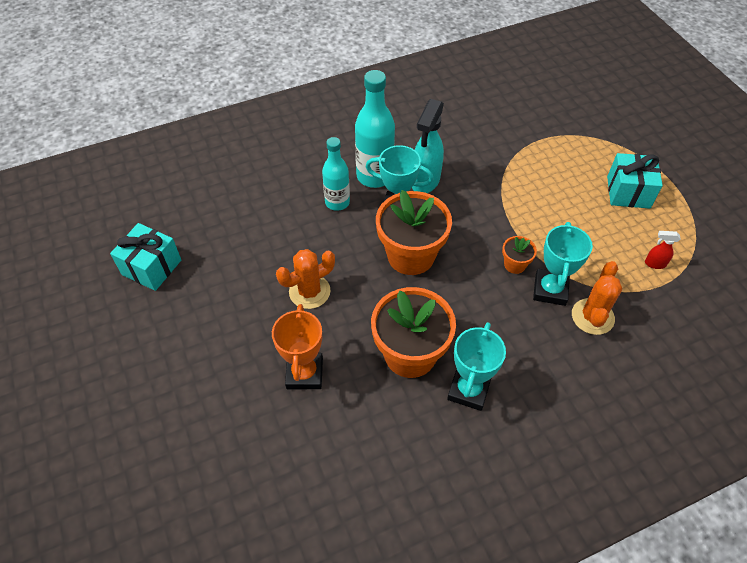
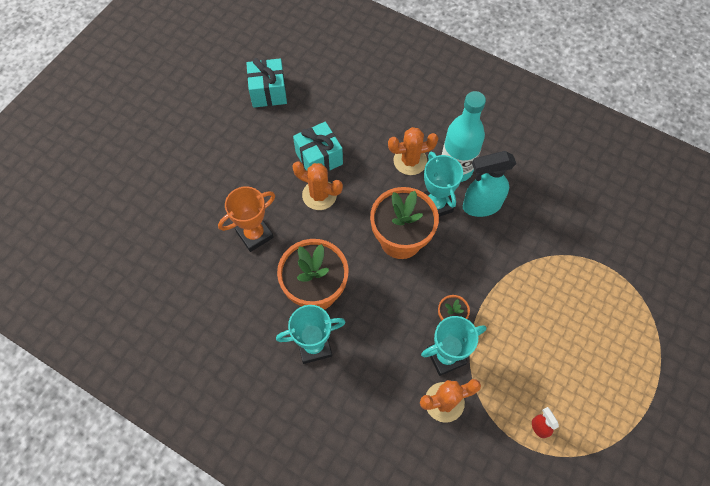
camera: 55 degrees right, 10 degrees up
turquoise bottle [322,137,350,211] -> orange cactus [388,127,438,175]
turquoise gift [607,153,663,209] -> turquoise gift moved to [293,121,343,172]

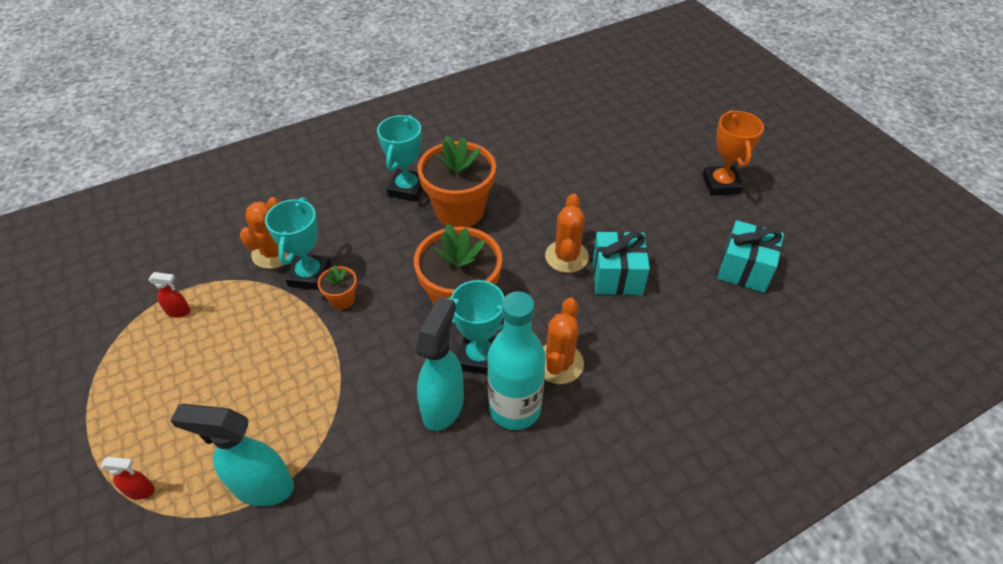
camera: 120 degrees right, 15 degrees down
orange trophy [218,186,275,252] -> orange trophy moved to [703,110,764,196]
orange cactus [292,161,343,210] -> orange cactus turned 45 degrees counterclockwise [545,193,589,273]
none -> red spray bottle [101,457,155,500]
none -> turquoise spray bottle [170,404,294,506]

